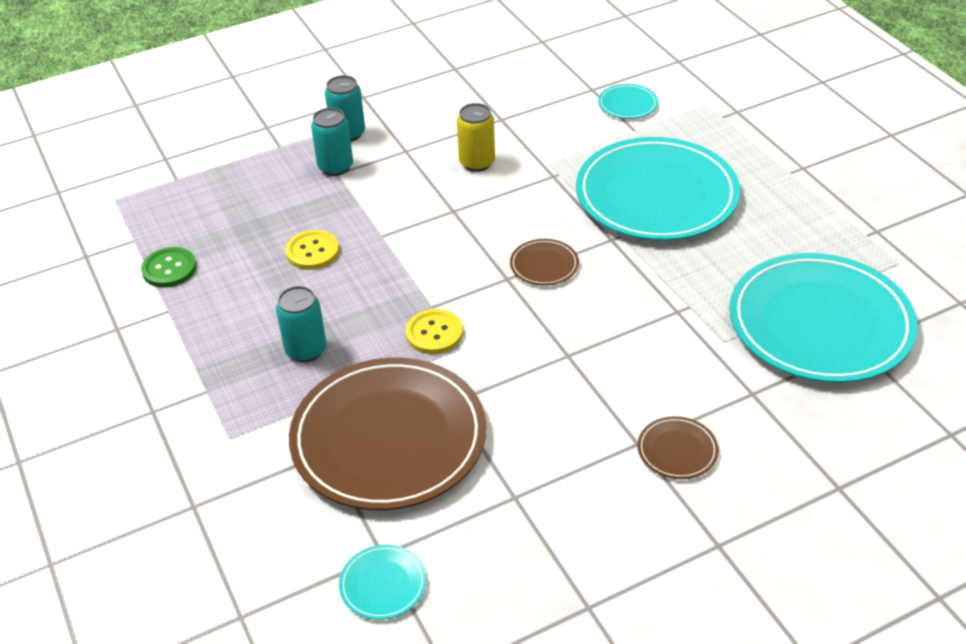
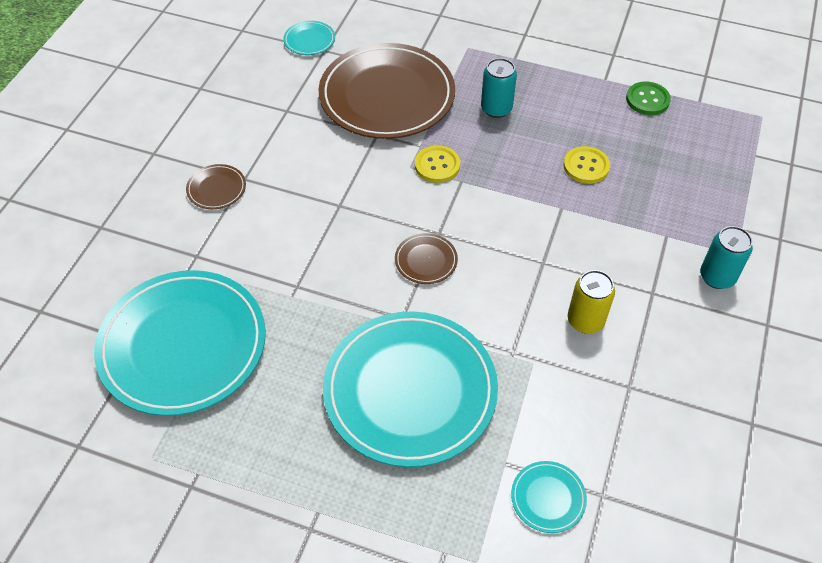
camera: 135 degrees right, 10 degrees up
turquoise can [311,108,353,176] -> none

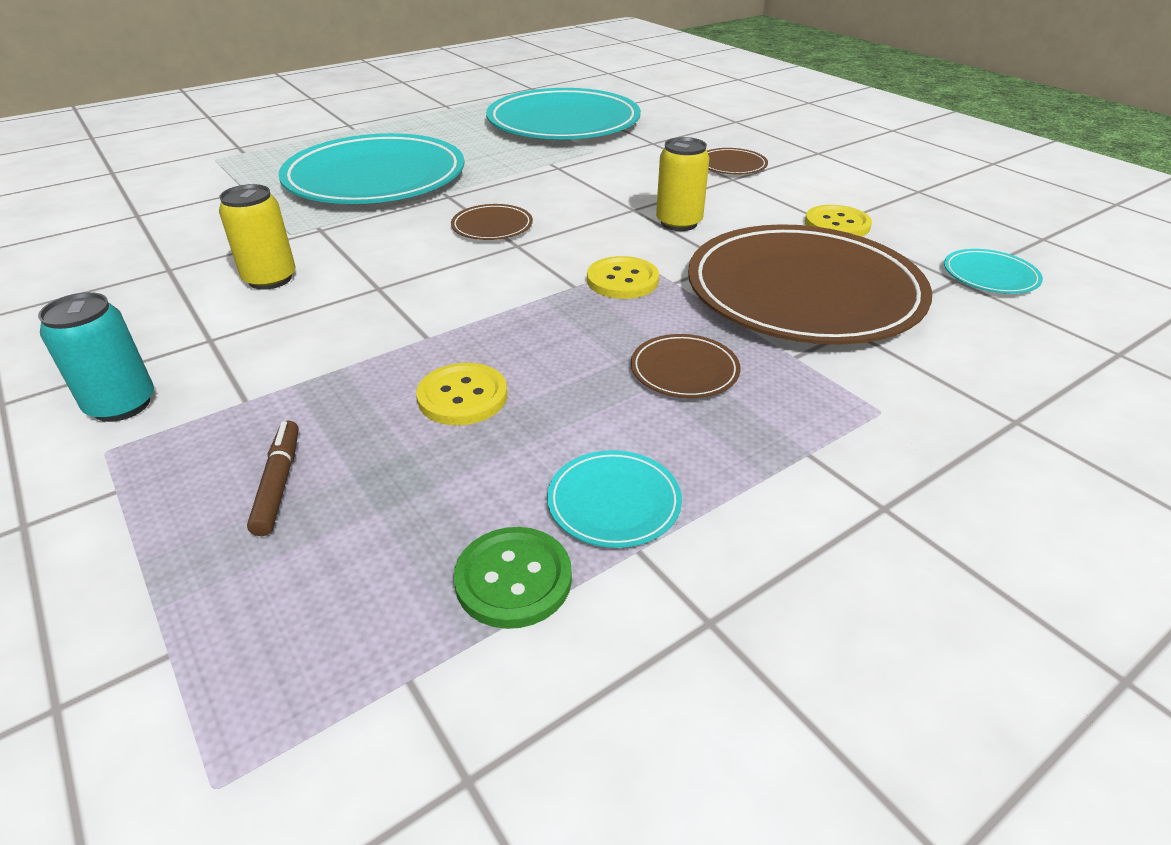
camera: 125 degrees right, 15 degrees down
turquoise can [481,58,517,118] -> brown plate [631,334,741,398]
turquoise plate [511,461,587,533] -> turquoise plate moved to [547,450,682,548]
none -> brown marker [247,420,299,536]
none -> yellow can [656,137,709,231]
none -> yellow button [805,205,872,237]

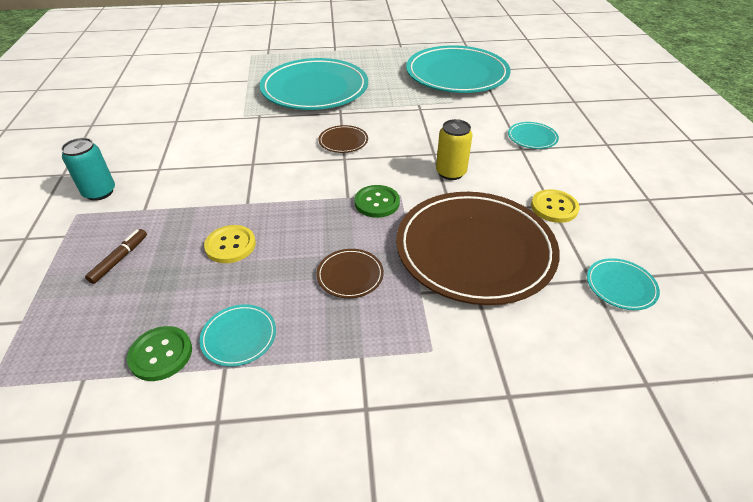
camera: 30 degrees right, 5 degrees up
yellow can [219,184,296,290] -> none
yellow button [587,256,659,299] -> green button [354,185,400,218]
brown plate [707,148,768,174] -> turquoise plate [508,122,559,149]

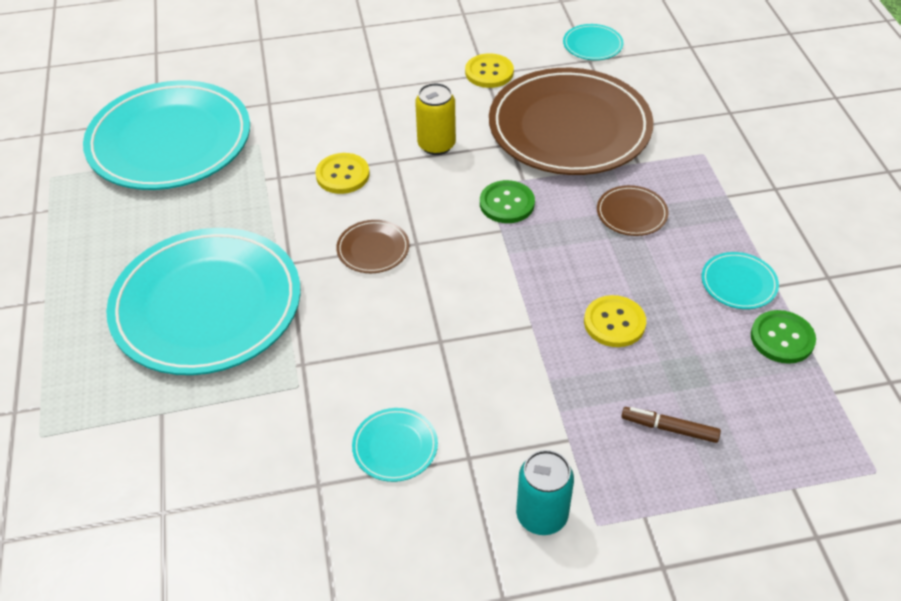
camera: 95 degrees left, 5 degrees up
turquoise plate [508,122,559,149] -> turquoise plate moved to [352,408,438,482]
none -> yellow button [315,153,370,194]

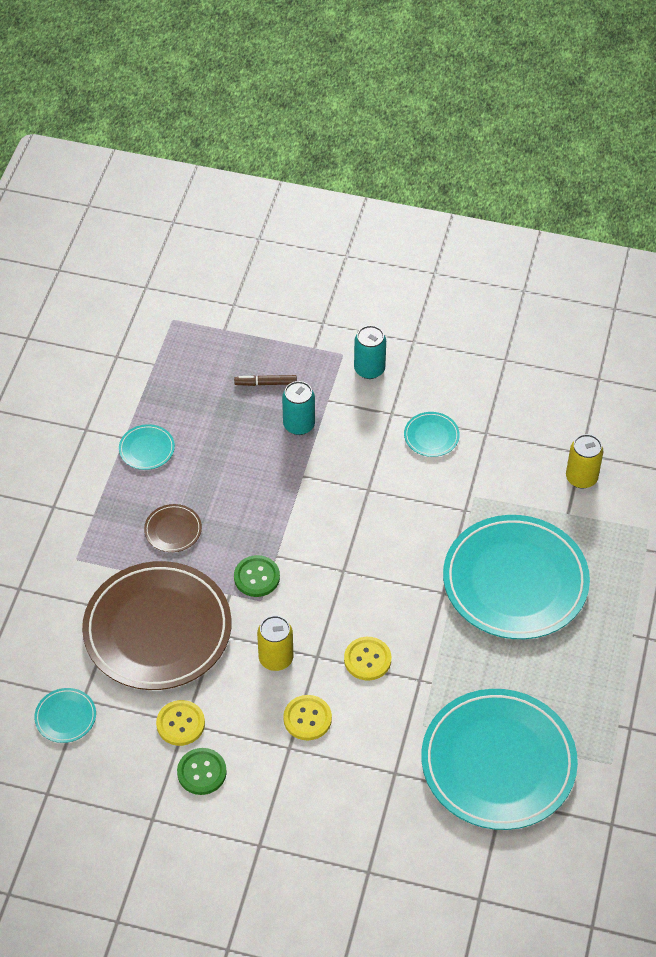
camera: 155 degrees left, 5 degrees up
brown plate [336,220,409,273] -> none
yellow button [584,295,646,347] -> yellow button moved to [283,695,332,740]
brown marker [621,407,721,443] -> brown marker turned 135 degrees clockwise [234,375,297,386]
green button [751,310,816,364] -> green button moved to [177,748,227,795]
none -> turquoise can [282,381,315,435]
none -> yellow can [566,434,603,488]

